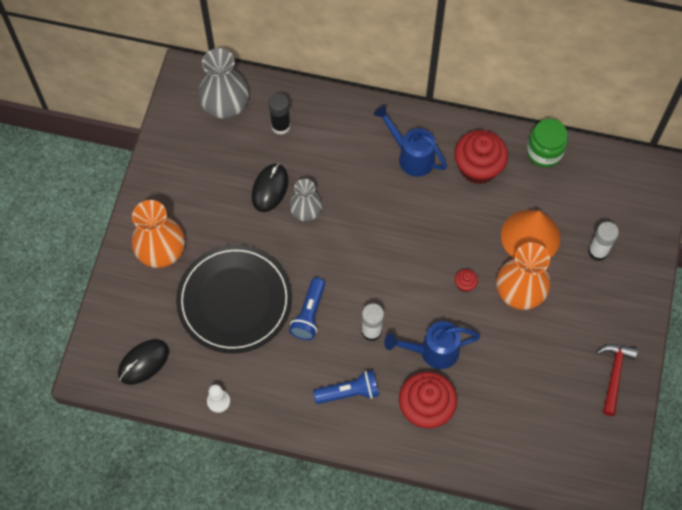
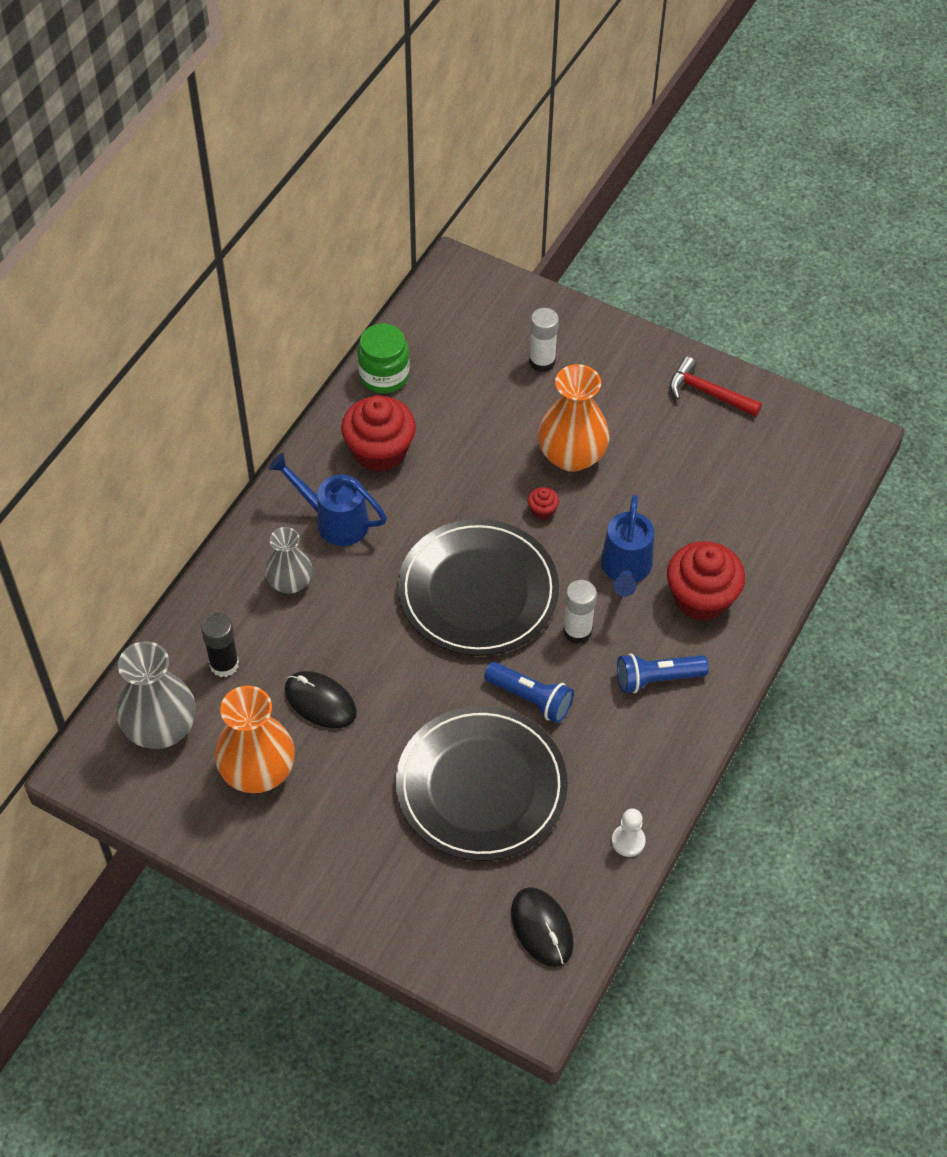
camera: 75 degrees left, 10 degrees down
orange vase [132,200,185,268] -> orange vase moved to [215,686,295,793]
grey vase [289,179,322,221] -> grey vase moved to [265,527,312,594]
blue flashlight [313,370,379,404] -> blue flashlight turned 105 degrees counterclockwise [617,653,709,693]
blue watering can [374,105,447,177] -> blue watering can turned 60 degrees clockwise [268,453,387,546]
orange cone [501,210,560,258] -> none
none -> black plate [398,519,559,656]

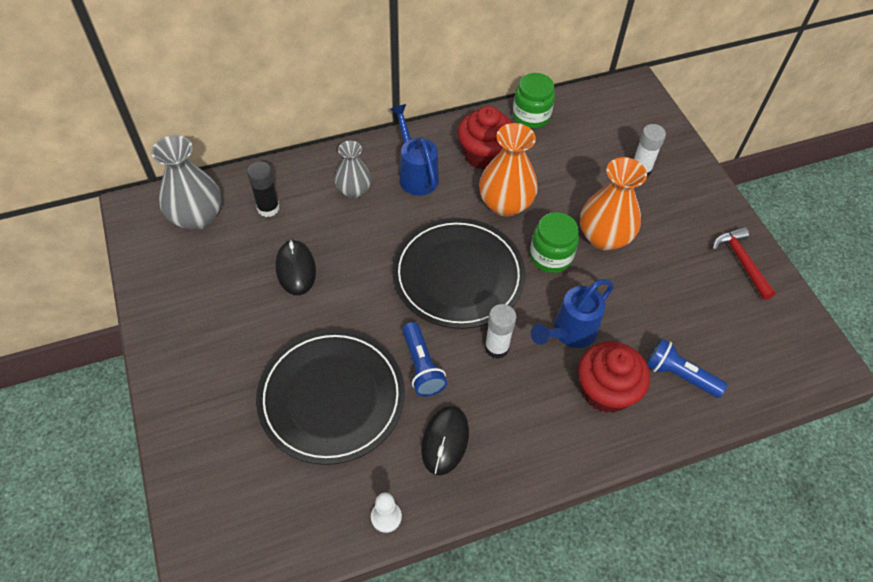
camera: 40 degrees right, 0 degrees up
orange vase [215,686,295,793] -> orange vase moved to [479,123,538,217]
black mouse [511,887,574,967] -> black mouse moved to [421,406,469,475]
red cupcake [528,487,559,519] -> green jar [530,212,579,273]
blue flashlight [617,653,709,693] -> blue flashlight moved to [647,339,727,398]

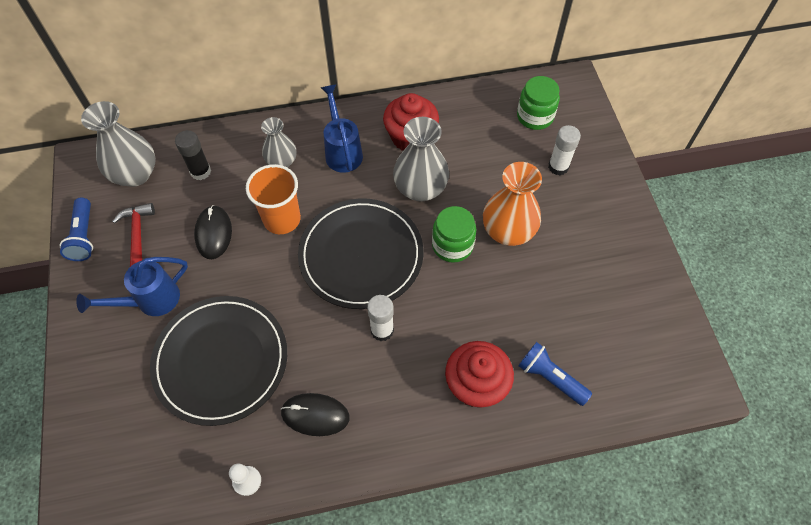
camera: 10 degrees right, 5 degrees up
blue flashlight [402,322,447,397] -> blue flashlight moved to [60,198,93,261]
black mouse [421,406,469,475] -> black mouse turned 75 degrees clockwise [281,393,349,436]
orange vase [479,123,538,217] -> grey vase [393,117,449,202]
green jar [513,73,555,129] -> green jar moved to [517,76,560,130]
blue watering can [531,279,614,348] -> blue watering can moved to [76,257,188,316]
red hammer [713,227,776,300] -> red hammer moved to [112,203,155,267]
none -> orange cup [246,164,301,234]

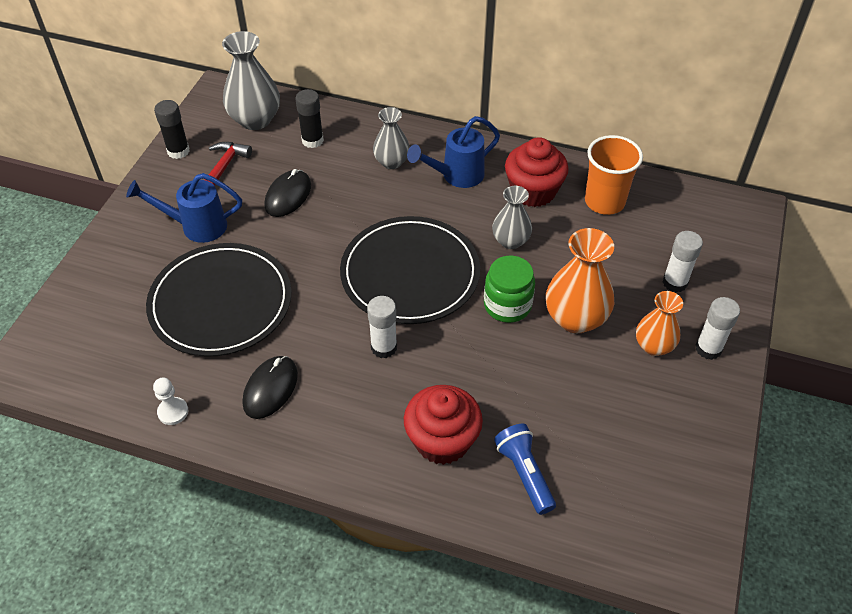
camera: 30 degrees right, 10 degrees down
blue flashlight [60,198,93,261] -> black glue stick [154,100,190,159]
orange cup [246,164,301,234] -> orange cup moved to [585,135,643,215]
black mouse [281,393,349,436] -> black mouse turned 75 degrees clockwise [243,356,298,419]
blue watering can [321,84,363,173] -> blue watering can turned 135 degrees counterclockwise [407,116,500,188]
grey vase [393,117,449,202] -> grey vase [492,186,532,249], size x0.63
green jar [517,76,560,130] -> none
none -> orange vase [636,291,683,356]
none -> white glue stick [696,297,740,360]

